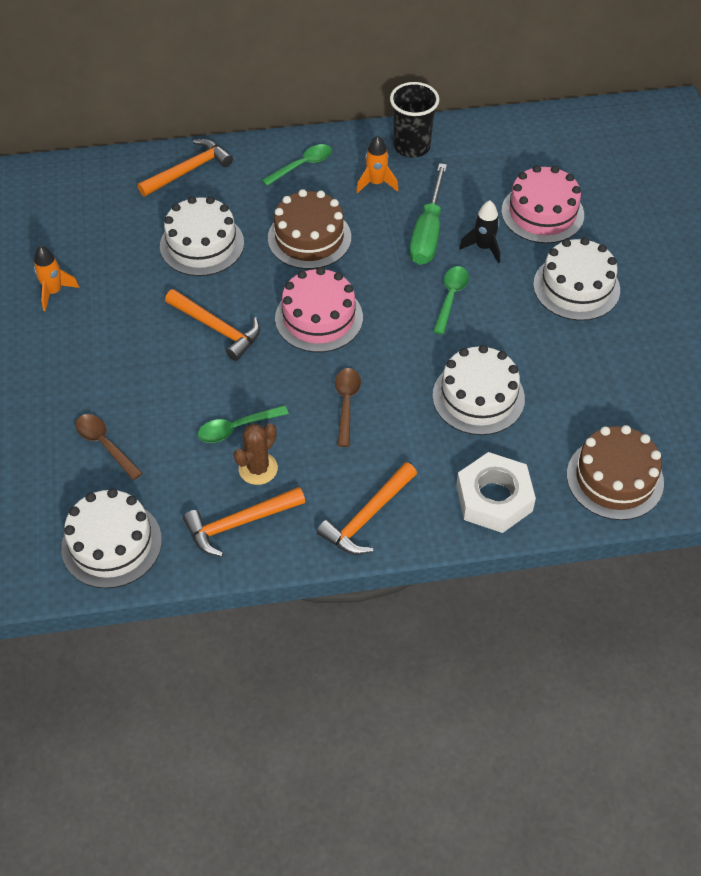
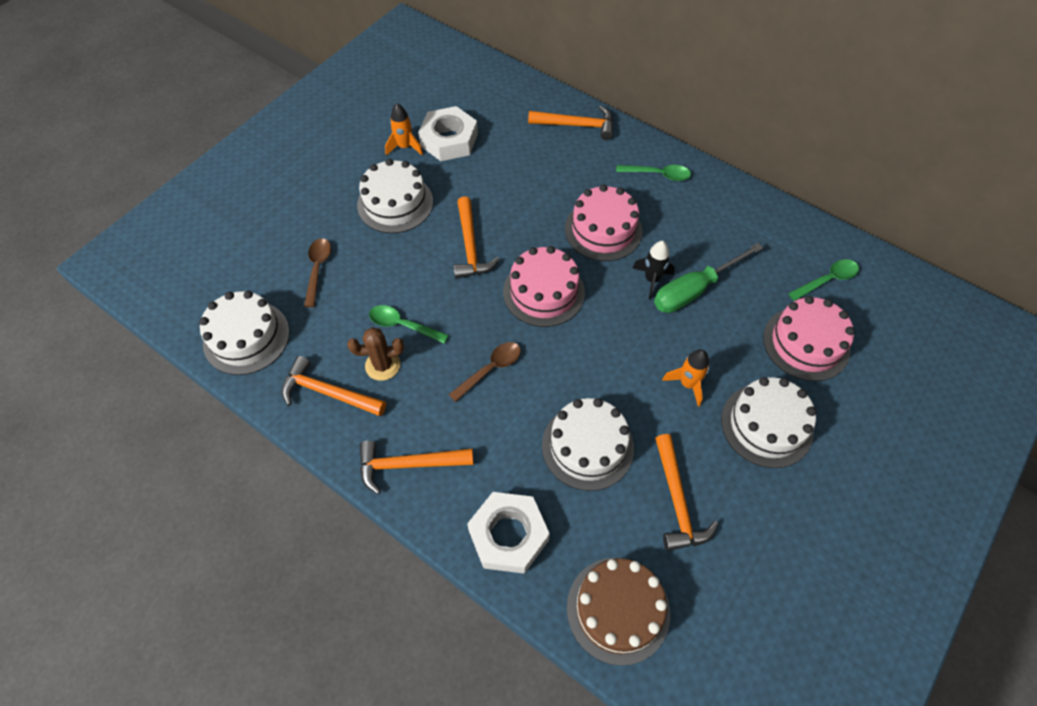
camera: 45 degrees right, 5 degrees up
white cake [160,196,244,276] -> white cake moved to [357,159,433,233]
brown cake [268,189,351,269] -> pink cake [565,184,643,261]
orange rocket [356,136,399,194] -> orange rocket moved to [662,349,709,407]
black cup [390,82,439,158] -> none
green spoon [433,266,469,335] -> green spoon moved to [788,259,859,301]
black rocket [459,200,500,263] -> black rocket moved to [633,241,675,300]
none -> white nut [418,106,478,161]
none -> orange hammer [655,434,718,551]

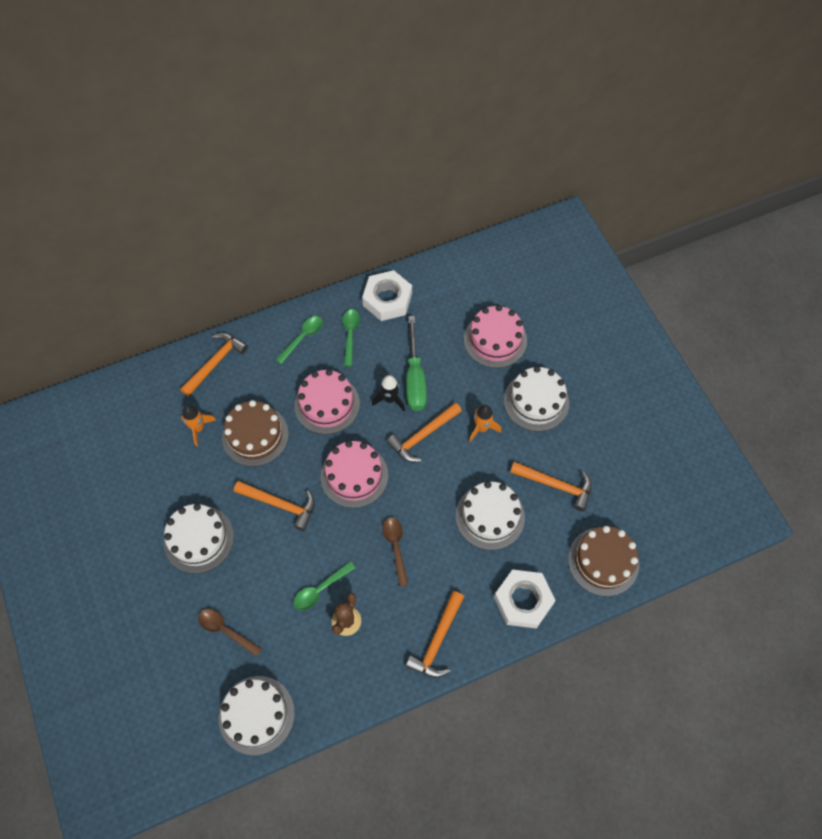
camera: 60 degrees left, 5 degrees up
orange hammer [281,356,386,417] -> orange hammer moved to [386,403,462,462]
orange rocket [385,103,423,156] -> orange rocket moved to [181,405,216,447]
white nut [418,106,478,161] -> white nut moved to [362,270,412,321]
green spoon [788,259,859,301] -> green spoon moved to [342,309,360,366]
none -> brown cake [222,400,289,467]

